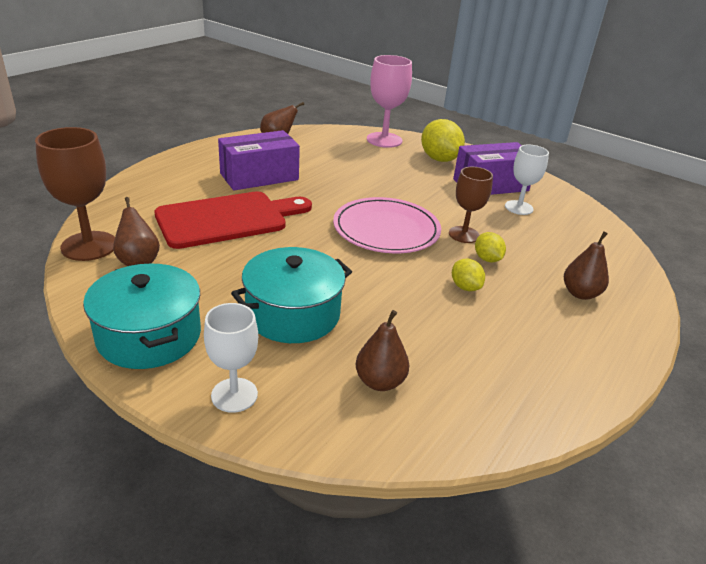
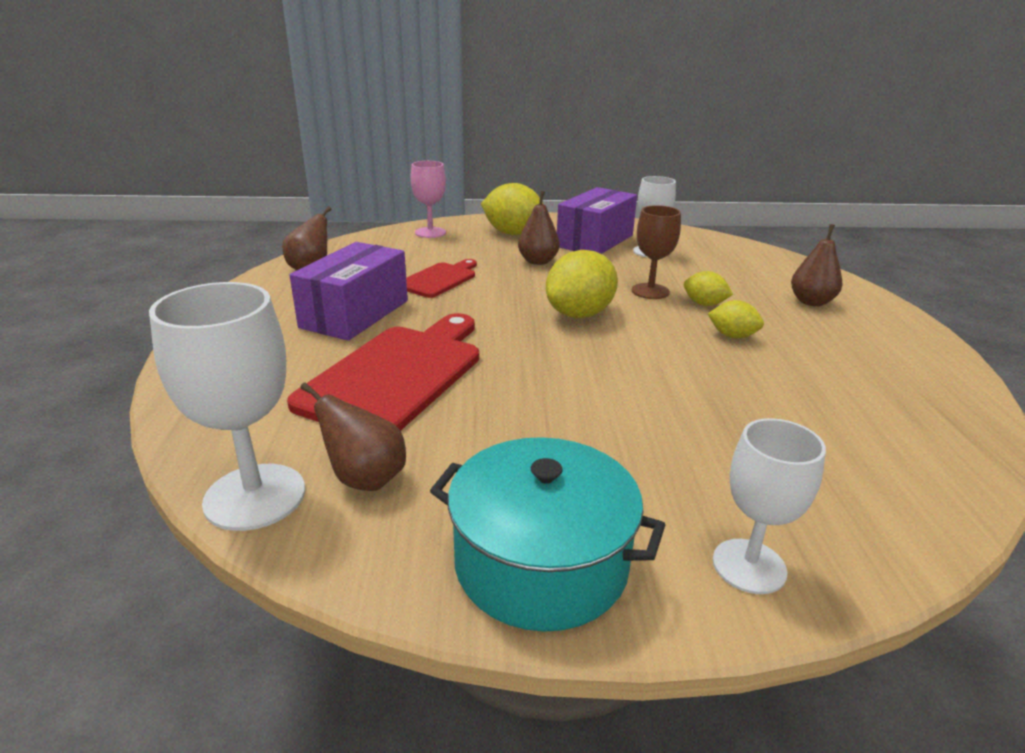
camera: 35 degrees left, 5 degrees down
brown goblet [35,127,115,261] -> white goblet [149,282,305,531]
turquoise pot [231,247,352,343] -> none
pink plate [333,197,441,253] -> yellow lemon [546,250,618,318]
brown pear [356,310,409,391] -> brown pear moved to [518,191,560,265]
pink goblet [367,55,412,148] -> pink goblet [411,161,446,238], size x0.66
none -> red cutting board [406,259,477,298]

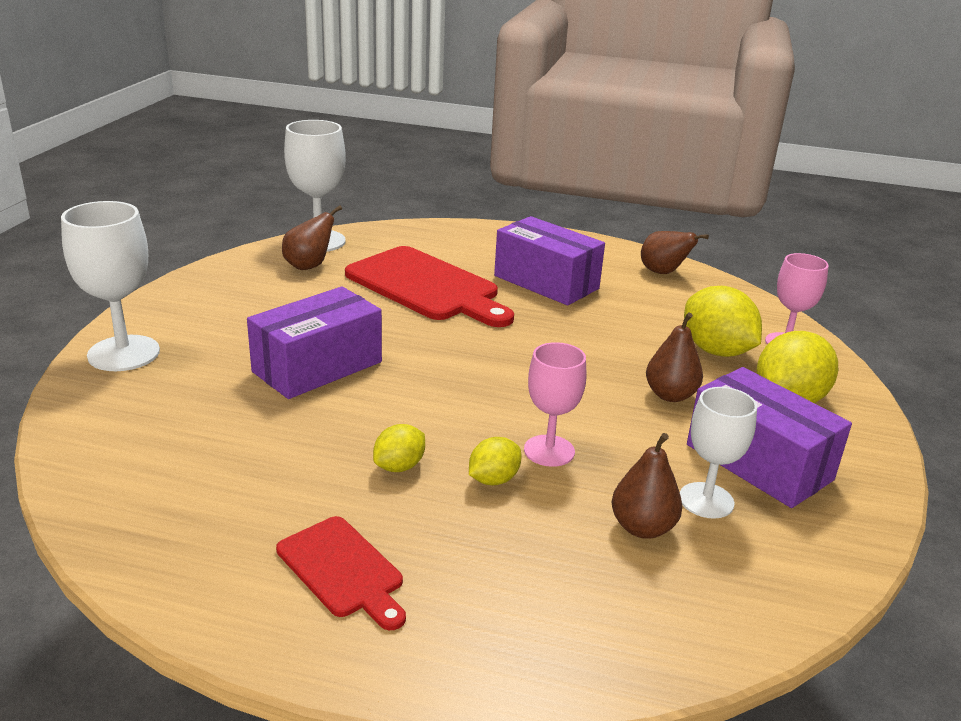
camera: 105 degrees right, 0 degrees up
red cutting board [406,259,477,298] -> red cutting board moved to [276,516,406,630]
turquoise pot [430,437,665,632] -> none
yellow lemon [546,250,618,318] -> yellow lemon moved to [684,286,762,357]
brown goblet [632,205,681,299] -> pink goblet [524,342,586,467]
white goblet [713,418,826,594] -> white goblet [61,201,160,371], size x1.52
brown pear [791,224,843,306] -> brown pear moved to [612,433,682,538]
none -> purple box [247,286,382,399]

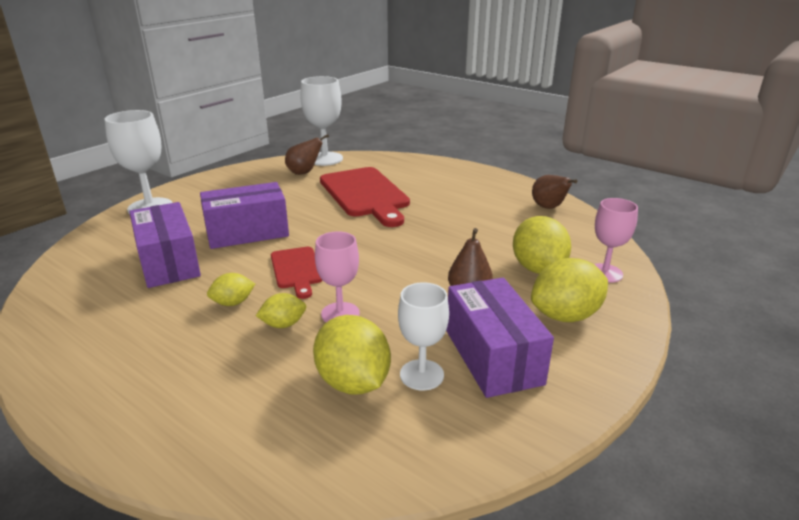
camera: 25 degrees right, 0 degrees up
red cutting board [276,516,406,630] -> red cutting board moved to [271,247,323,299]
purple box [494,216,605,305] -> purple box moved to [129,202,201,288]
brown pear [612,433,682,538] -> yellow lemon [313,315,391,394]

